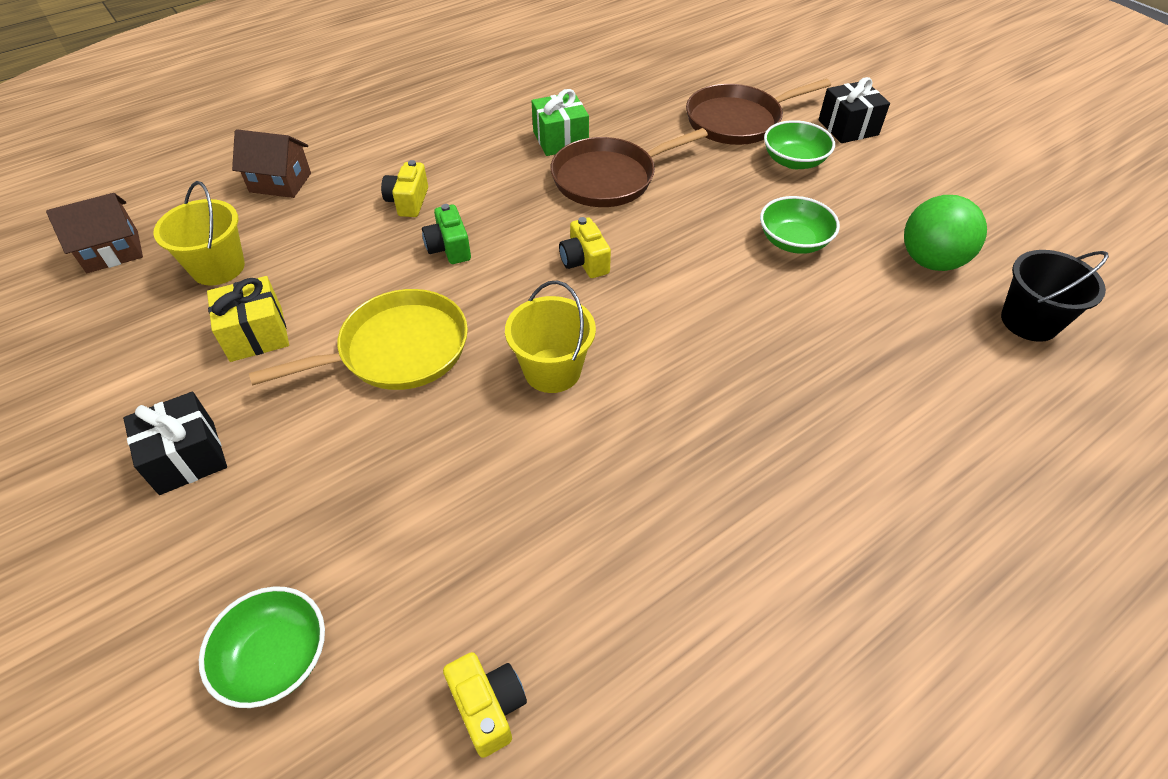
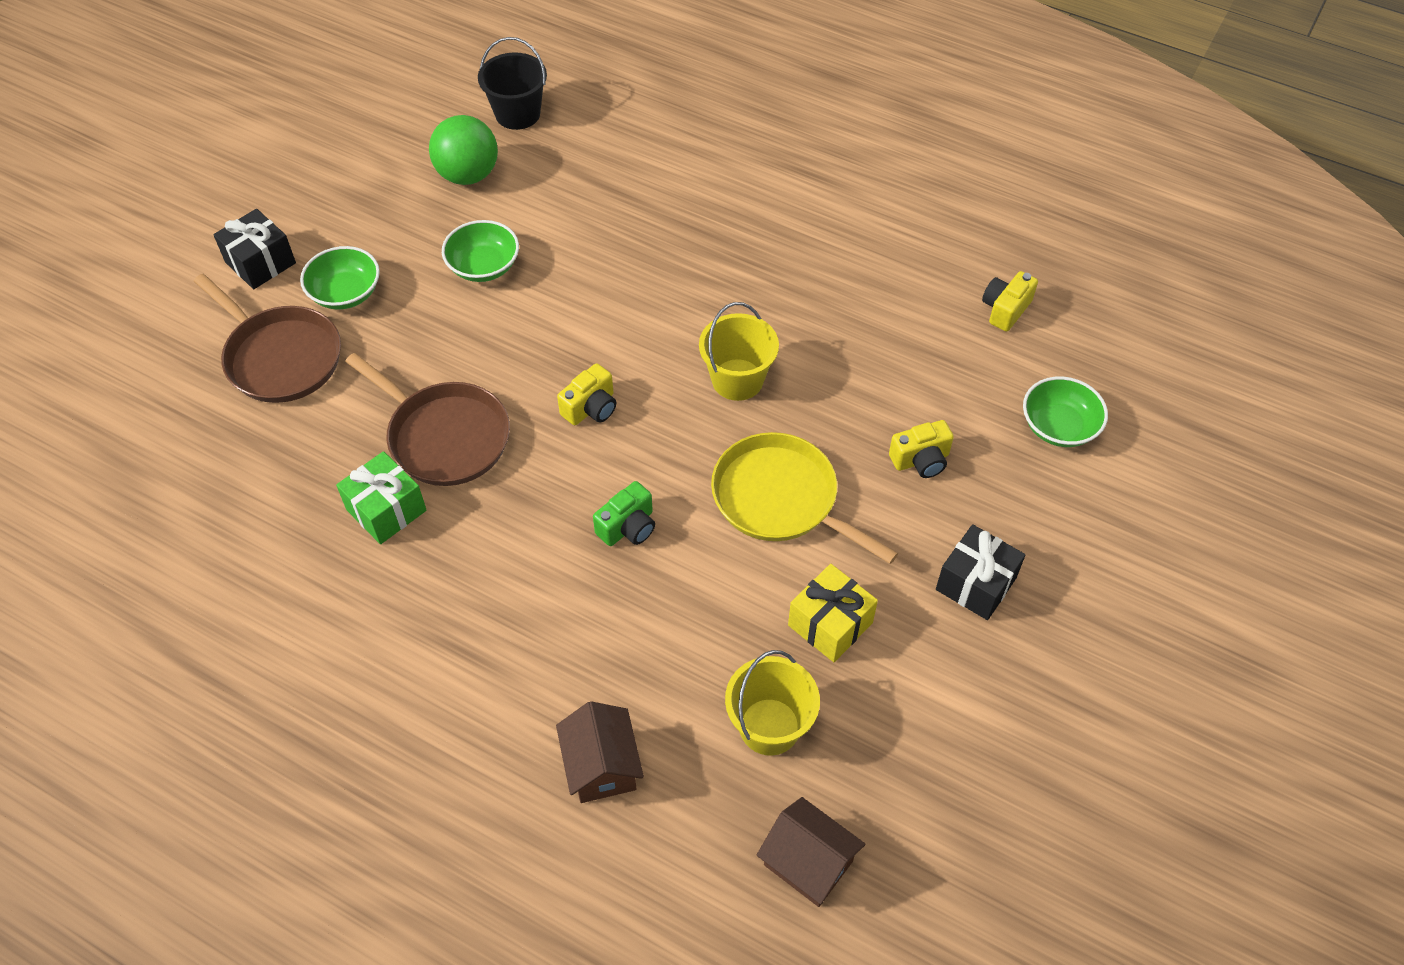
camera: 115 degrees left, 5 degrees up
yellow camera [381,160,428,217] -> yellow camera moved to [889,420,954,478]

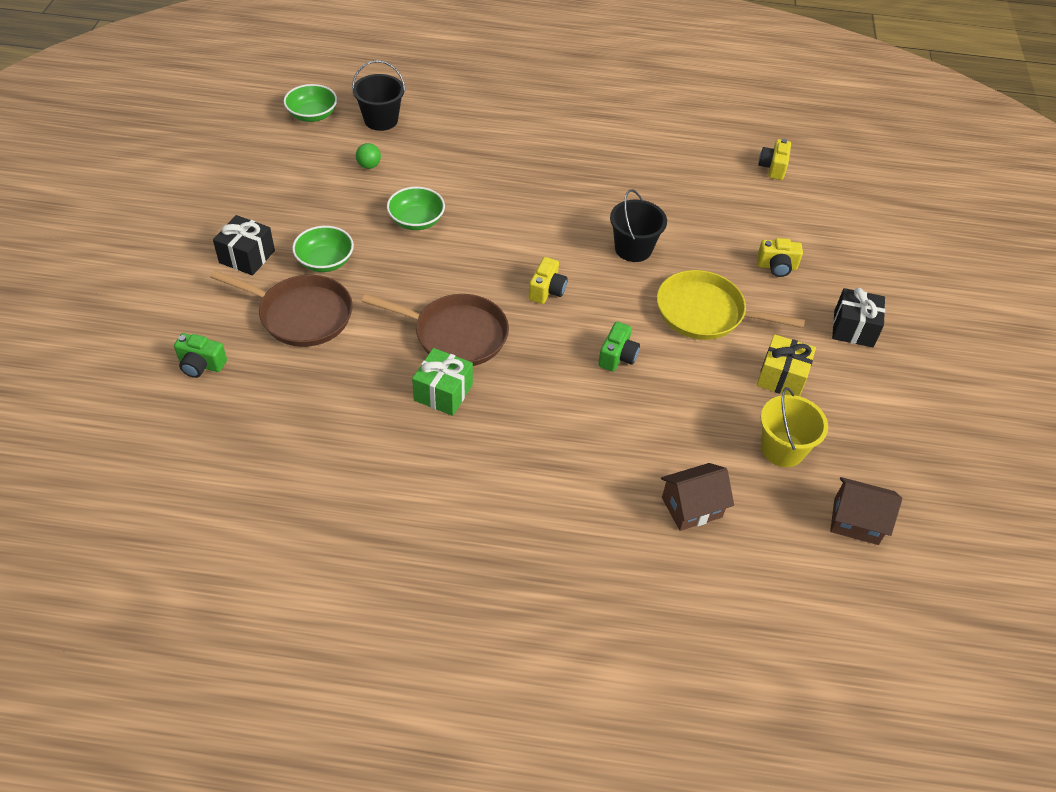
camera: 25 degrees left, 5 degrees down
green ball [429,115,498,185] -> green ball [356,143,381,169], size x0.49
brown house [556,701,644,803] -> brown house turned 75 degrees counterclockwise [661,463,734,531]
yellow bucket [699,302,779,401] -> black bucket [610,189,667,262]
yellow camera [889,420,954,478] -> yellow camera turned 45 degrees clockwise [757,238,803,277]
green bowl [1023,376,1108,447] -> green bowl moved to [284,84,337,122]
none -> green camera [174,333,227,378]

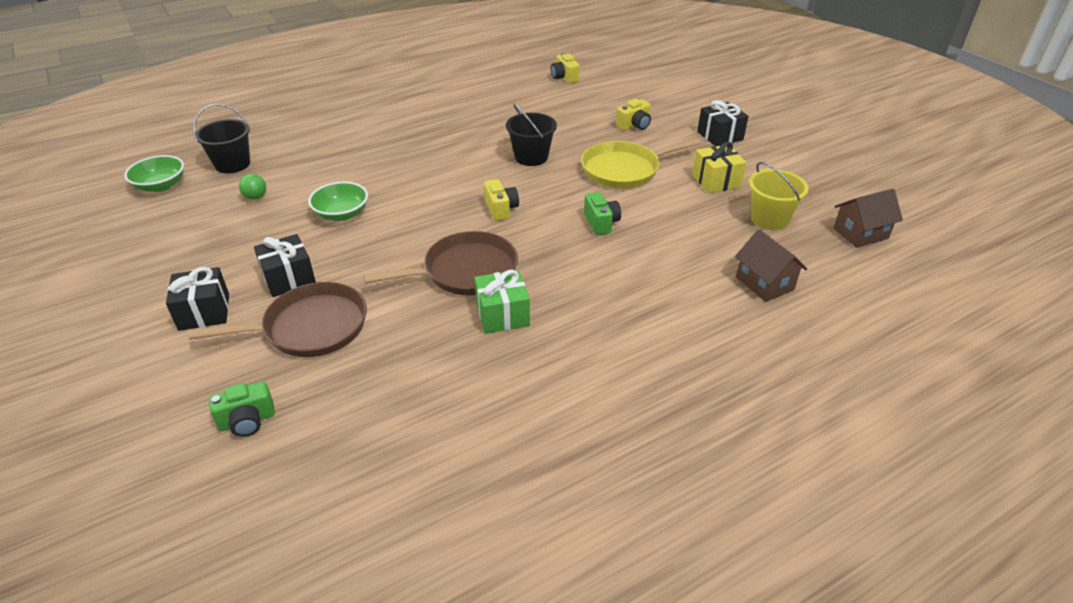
camera: 35 degrees left, 10 degrees down
green bowl [292,226,354,272] -> black gift [254,234,316,297]
brown house [661,463,734,531] -> brown house turned 60 degrees counterclockwise [735,229,807,302]

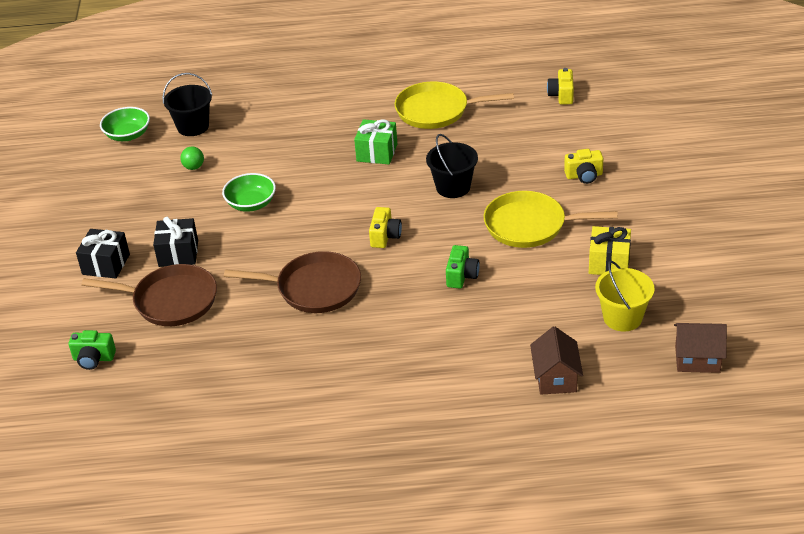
camera: 30 degrees right, 0 degrees up
green gift [474,270,530,334] -> green gift moved to [354,119,397,164]
black gift [697,100,749,146] -> none
none -> yellow pan [394,81,514,129]

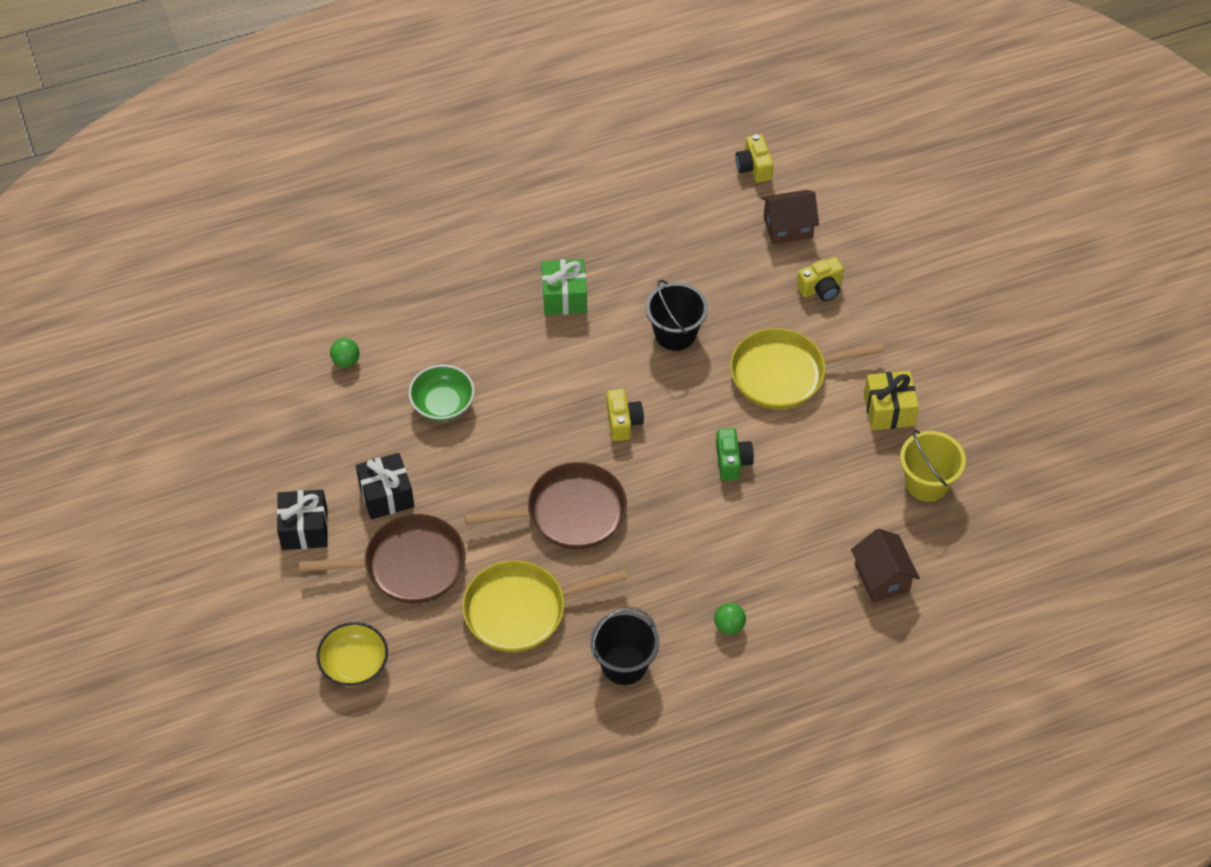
camera: 20 degrees left, 15 degrees up
green camera [68,330,116,370] -> yellow bowl [316,622,388,687]
green bowl [100,107,150,141] -> none
black bucket [163,73,212,136] -> black bucket moved to [590,607,659,685]
yellow pan [394,81,514,129] -> yellow pan moved to [462,560,627,652]
brown house [674,323,727,373] -> brown house moved to [761,190,819,245]
none -> green ball [714,603,746,635]

